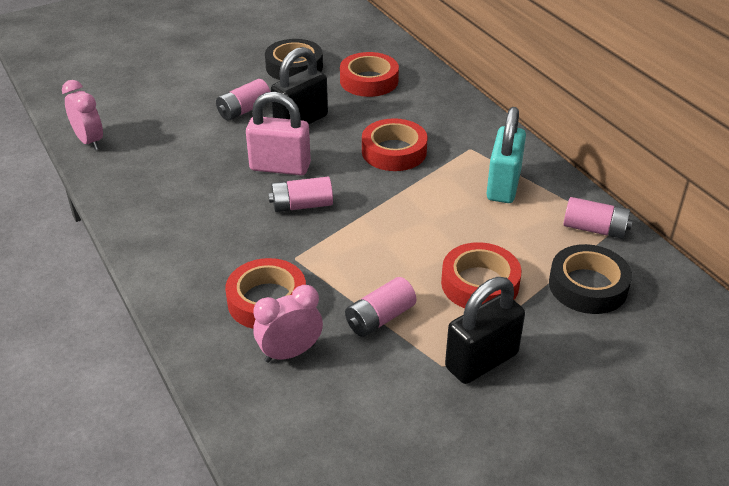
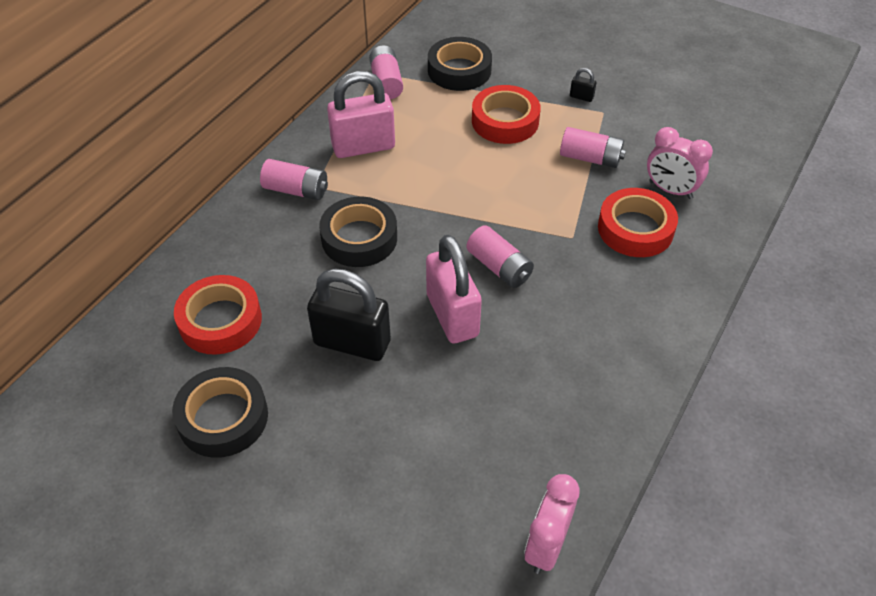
camera: 120 degrees left, 10 degrees up
pink battery [216,79,271,121] -> pink battery moved to [260,159,328,200]
red tape [362,118,428,171] -> black tape [319,197,397,267]
black padlock [445,277,525,384] -> black padlock [570,68,597,102], size x0.40
turquoise padlock [486,107,526,203] -> pink padlock [327,71,395,158]

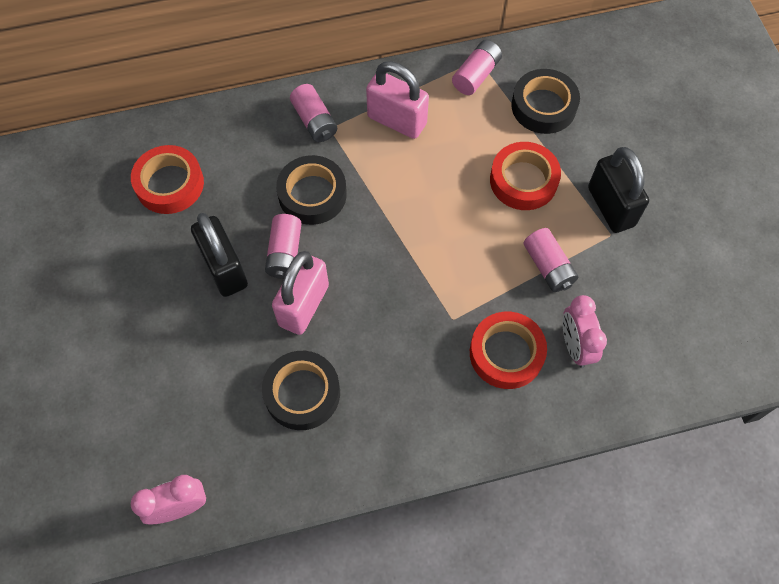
camera: 45 degrees right, 15 degrees up
black tape [172,367,268,458] -> black tape moved to [262,351,340,430]
pink battery [466,225,534,288] -> pink battery moved to [265,214,302,279]
black padlock [570,68,597,102] -> black padlock [588,147,649,233], size x2.47

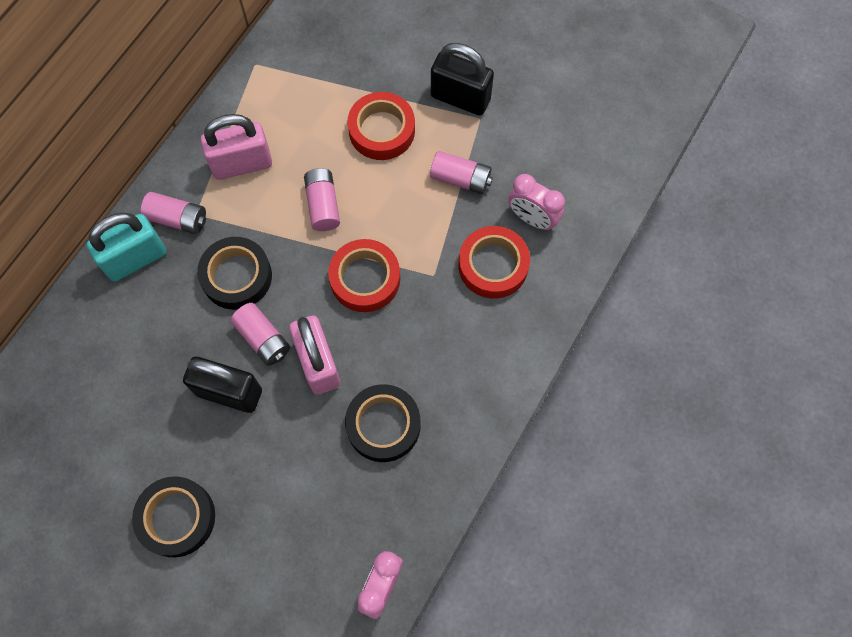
camera: 45 degrees left, 5 degrees up
red tape [131,145,204,214] -> red tape moved to [328,239,400,312]
pink battery [452,40,502,95] -> pink battery moved to [304,168,340,231]
black tape [511,69,580,134] -> black tape moved to [132,476,215,557]
none -> turquoise padlock [87,213,166,281]

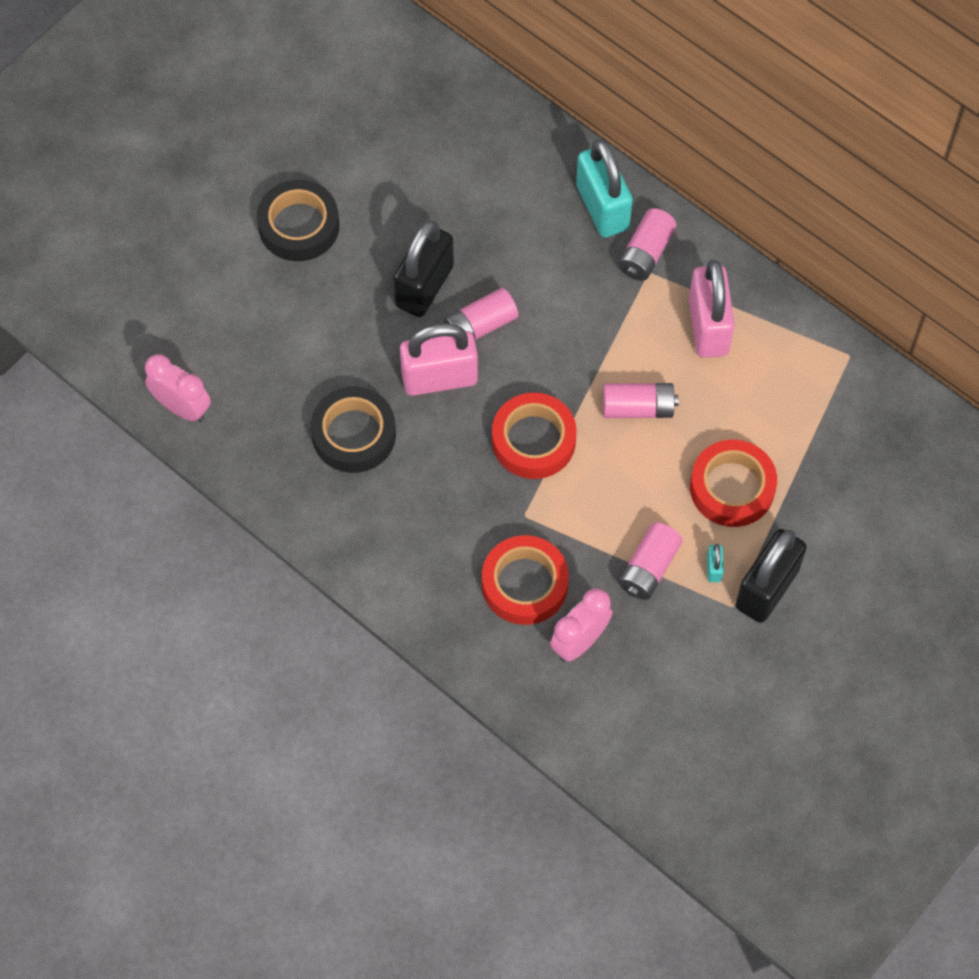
camera: 100 degrees right, 5 degrees down
black tape [197,237,272,310] -> none
none -> turquoise padlock [707,544,724,582]

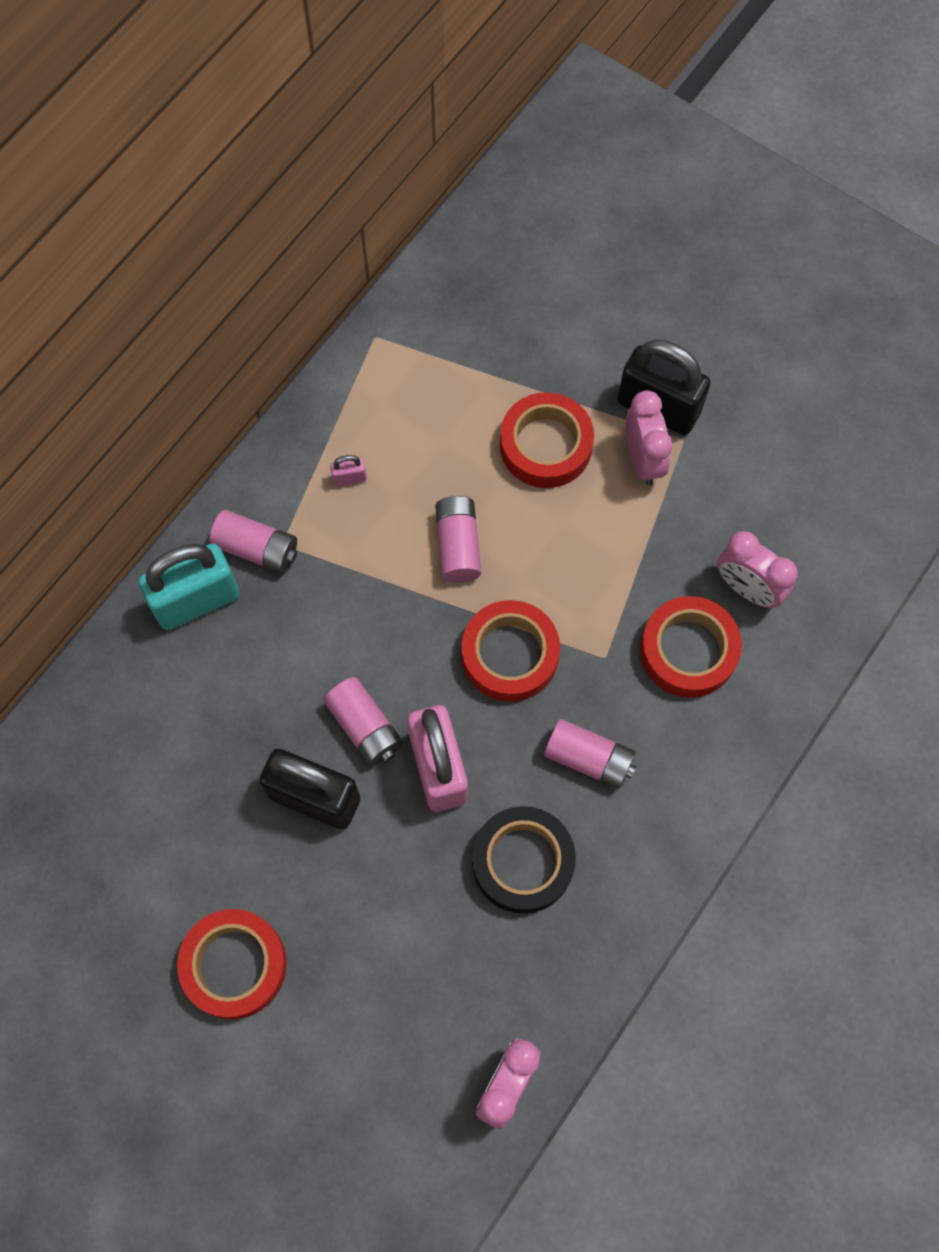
camera: 95 degrees left, 5 degrees up
black tape [257,180,339,261] -> red tape [177,909,287,1019]
pink battery [619,522,682,600] -> pink battery moved to [544,719,636,789]
pink padlock [689,259,735,358] -> pink padlock [330,455,367,486], size x0.40
turquoise padlock [707,544,724,582] -> pink clock [626,391,673,485]

